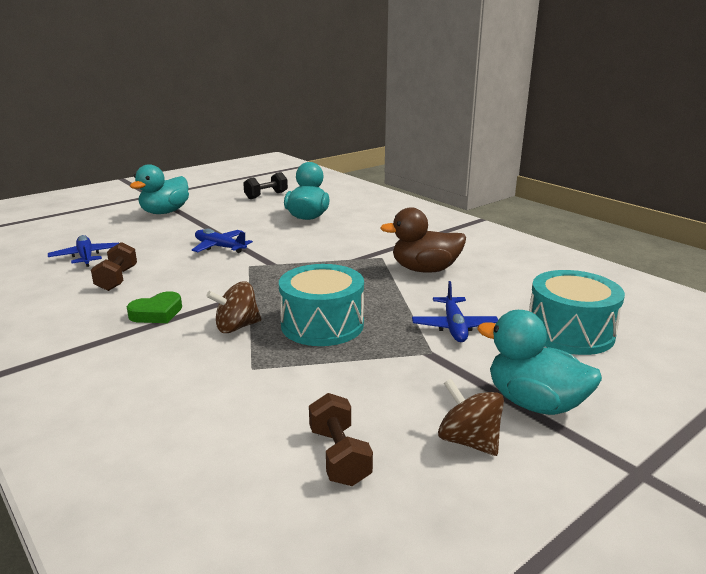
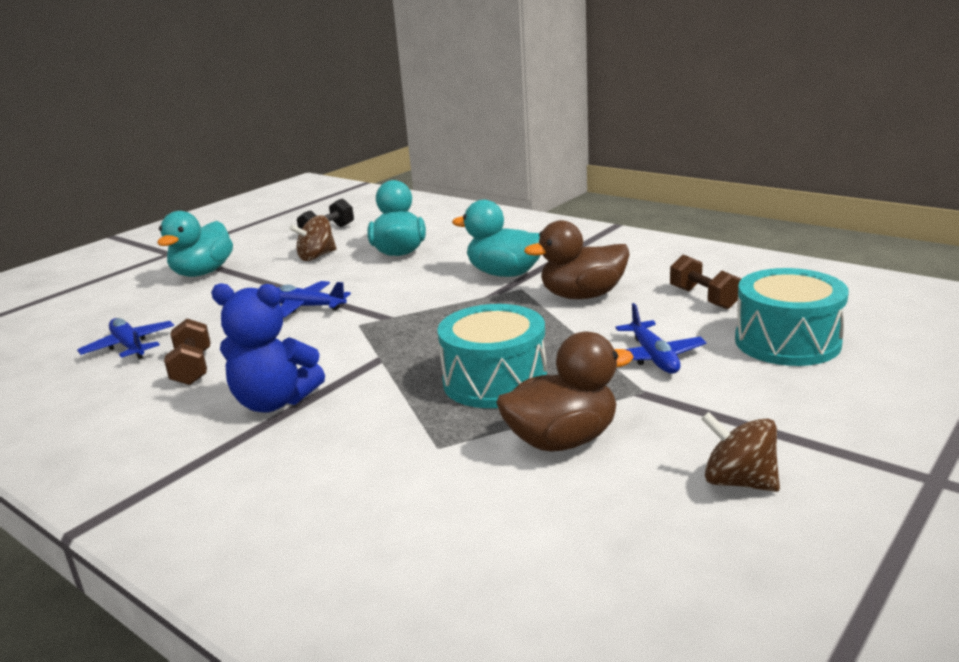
camera: 10 degrees left, 0 degrees up
green heart [127,291,182,323] -> blue teddy bear [211,283,325,412]
brown spinning top [206,281,261,333] -> brown spinning top moved to [289,215,337,261]
brown dumbbell [309,393,373,486] -> brown dumbbell moved to [670,254,741,309]
turquoise duck [477,310,602,415] -> turquoise duck moved to [452,200,540,277]
none -> brown duck [496,332,634,451]

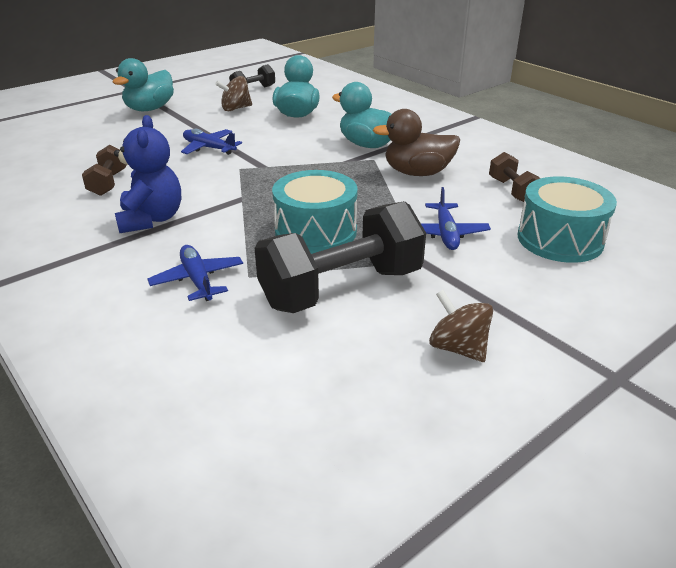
camera: 10 degrees right, 10 degrees up
blue plane [77,318,174,359] -> blue plane moved to [147,245,243,301]
blue teddy bear [211,283,325,412] -> blue teddy bear turned 120 degrees counterclockwise [114,115,181,234]
brown duck [496,332,634,451] -> black dumbbell [255,201,426,313]

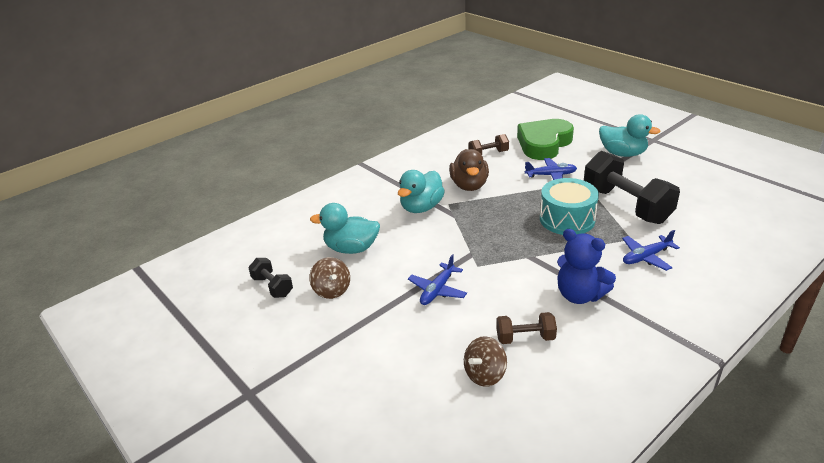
camera: 90 degrees left, 0 degrees up
turquoise duck [113,58,174,111] -> turquoise duck moved to [599,114,661,157]
blue teddy bear [114,115,181,234] -> blue teddy bear turned 135 degrees counterclockwise [557,229,616,304]
brown spinning top [429,290,493,362] -> brown spinning top moved to [464,336,507,387]
turquoise drum [518,176,617,263] -> green heart [517,119,574,160]

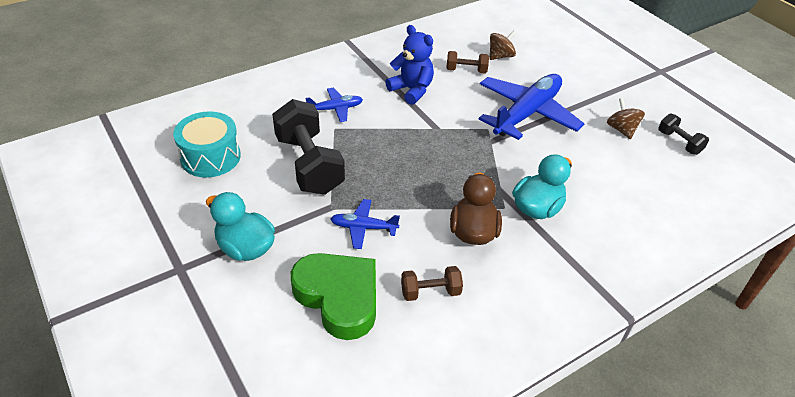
camera: 175 degrees left, 10 degrees up
turquoise duck [310,203,380,254] -> none
blue plane [408,254,467,305] -> blue plane [479,74,585,140], size x2.07
green heart [517,119,574,160] -> green heart turned 90 degrees counterclockwise [291,253,376,340]
turquoise drum [540,178,599,235] -> turquoise drum moved to [173,111,241,178]

